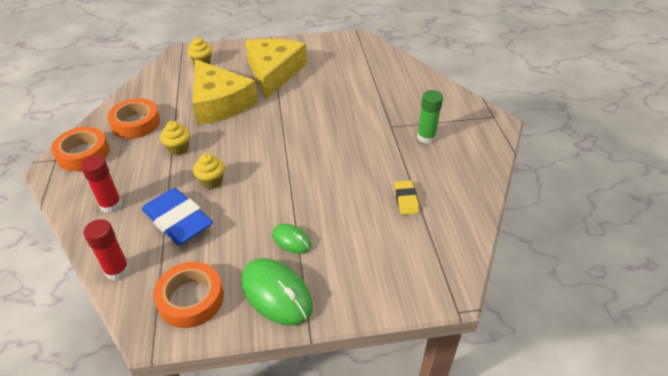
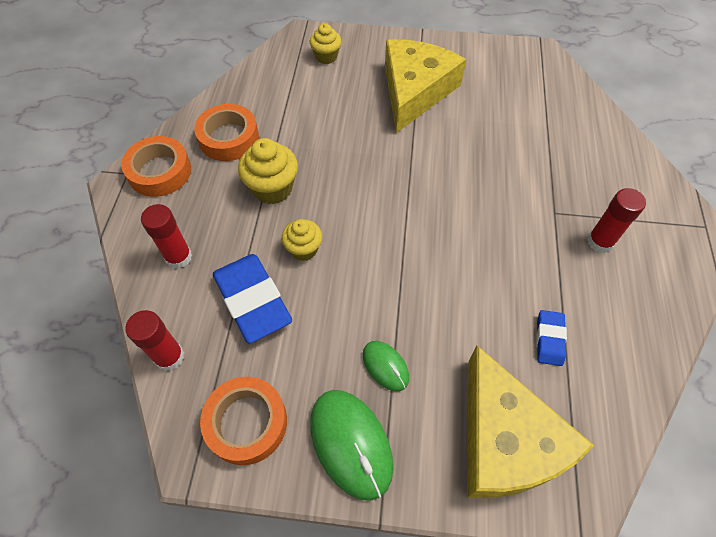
camera: 15 degrees right, 15 degrees up
yellow cupcake [160,121,190,155] -> yellow cupcake [238,138,298,204], size x1.54
yellow cheese [192,60,258,125] -> yellow cheese moved to [467,346,594,498]
yellow eraser [394,180,419,215] -> blue eraser [536,310,567,366]
green glue stick [417,90,443,144] -> red glue stick [587,188,646,253]

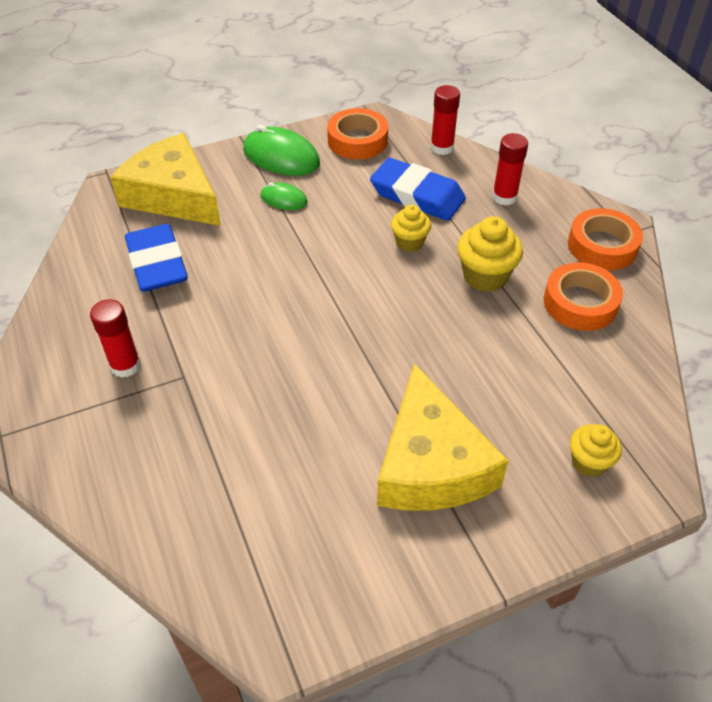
camera: 150 degrees right, 10 degrees down
blue eraser [536,310,567,366] -> blue eraser [125,224,188,292], size x1.94

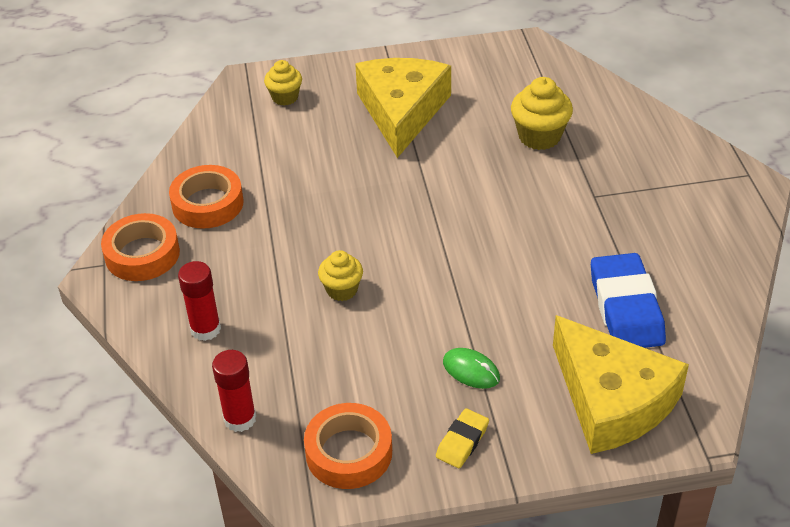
camera: 165 degrees left, 5 degrees down
red glue stick [90,299,141,378] -> none
green mouse [243,125,320,176] -> yellow eraser [436,408,489,468]
blue eraser [370,158,466,221] -> none
yellow cupcake [457,216,523,292] -> yellow cupcake moved to [511,77,573,150]

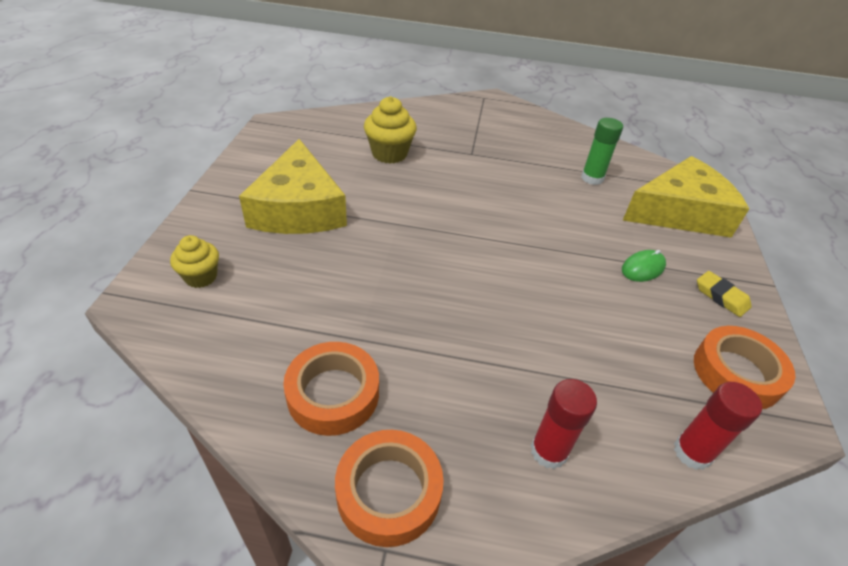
camera: 75 degrees left, 0 degrees up
yellow cupcake [318,250,363,301] -> none
yellow cheese [355,58,451,158] -> yellow cheese turned 120 degrees counterclockwise [239,139,347,234]
blue eraser [591,253,666,348] -> green glue stick [581,118,623,185]

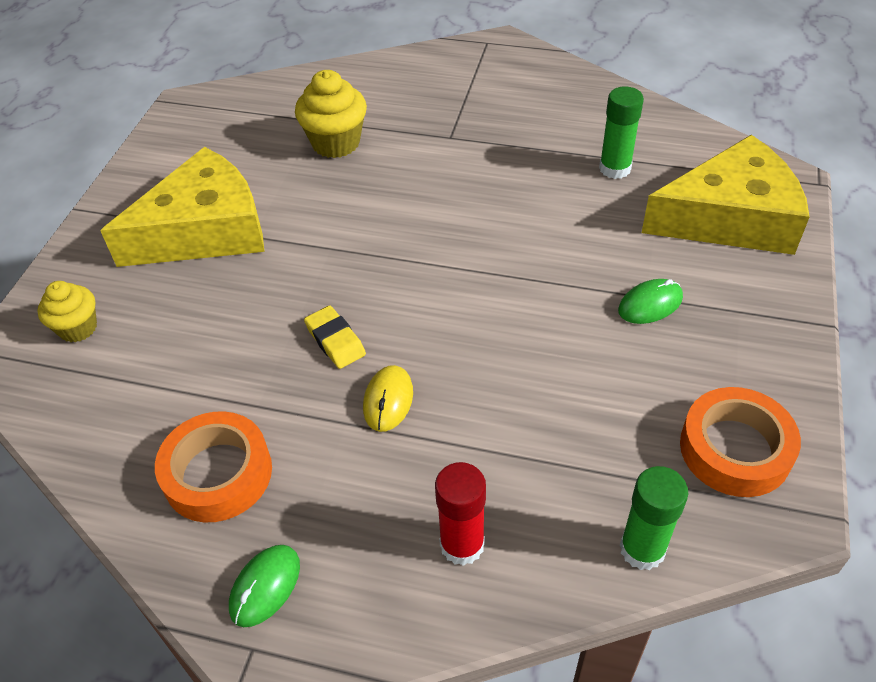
camera: 10 degrees right, 5 degrees up
yellow cheese [239,139,347,234] -> yellow cheese turned 120 degrees counterclockwise [100,147,265,267]
orange tape [335,430,444,547] -> green mouse [229,545,300,627]
red glue stick [674,382,762,470] -> green glue stick [620,466,688,570]
yellow eraser [697,271,752,317] -> yellow eraser moved to [304,305,366,369]
none -> yellow mouse [363,365,413,432]

